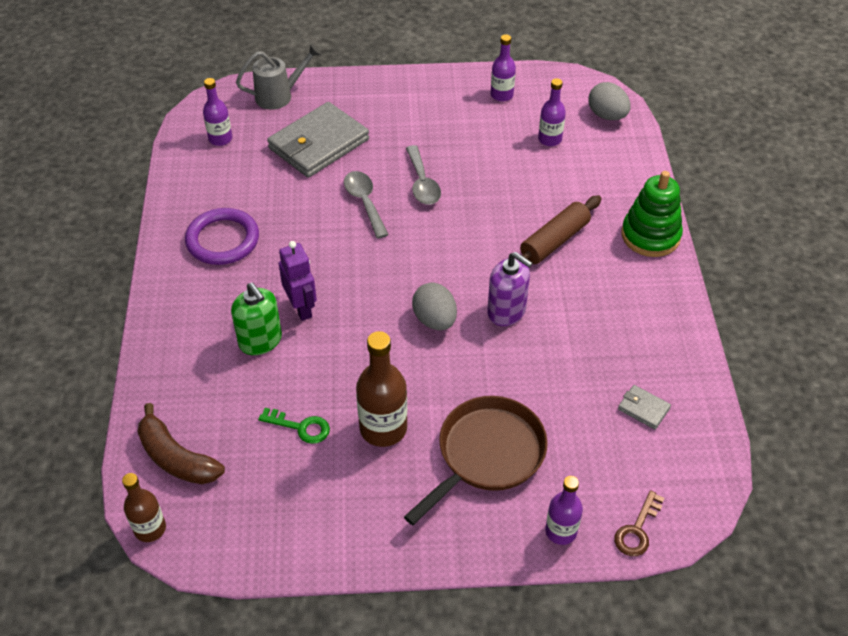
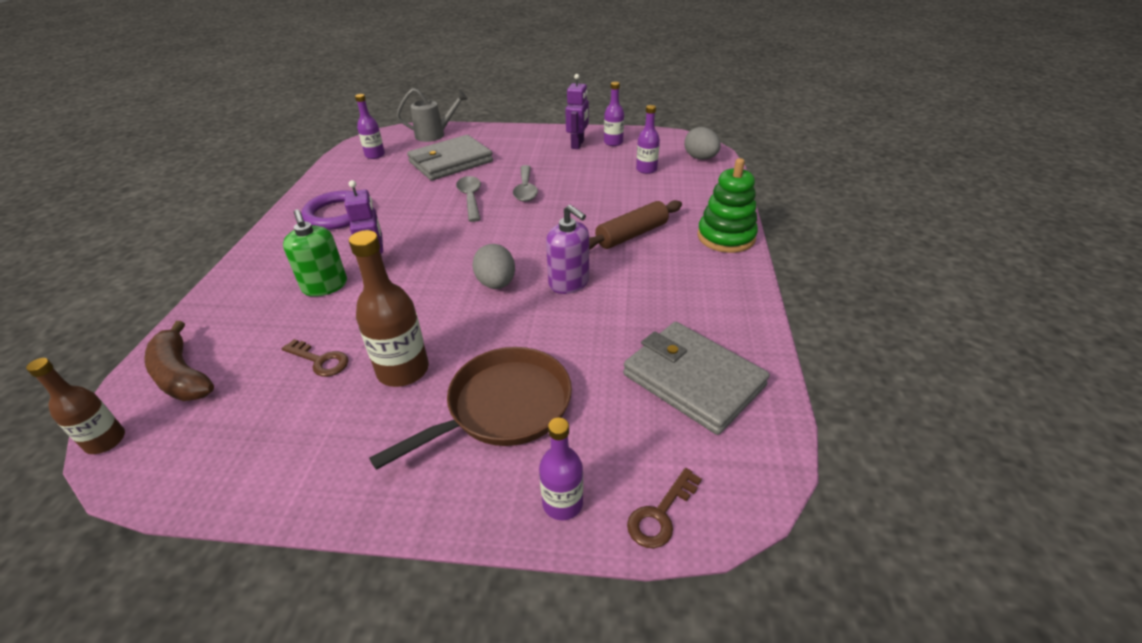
camera: 10 degrees right, 10 degrees down
green key [258,408,330,444] -> brown key [282,339,348,377]
grey wallet [618,385,671,430] -> grey wallet [623,322,770,435], size x2.36
none -> purple robot [565,74,589,149]

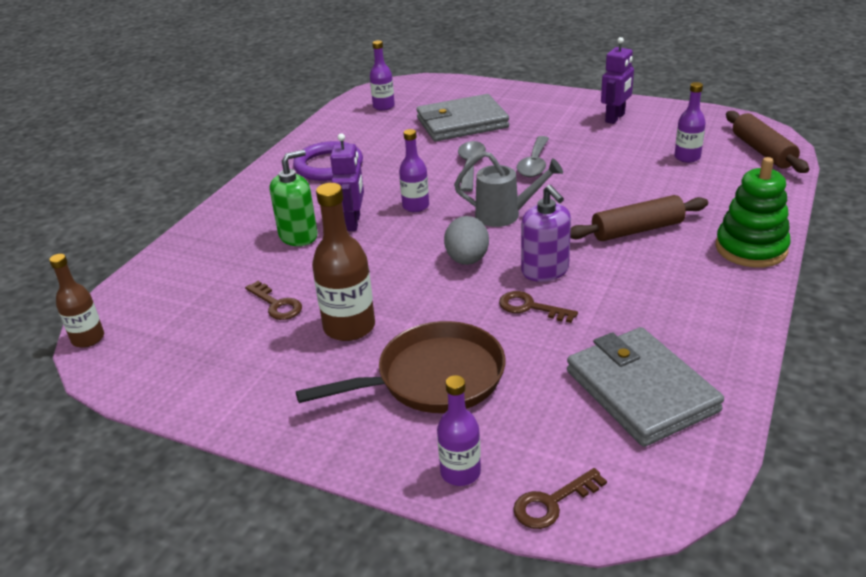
camera: 20 degrees right, 5 degrees down
brown banana [144,321,214,401] -> none
green soap dispenser [283,209,347,297] -> green soap dispenser turned 120 degrees counterclockwise [270,150,318,246]
grey watering can [396,88,468,142] -> grey watering can moved to [454,151,563,227]
purple bottle [604,82,624,146] -> purple bottle moved to [399,129,429,212]
grey egg [684,127,721,160] -> brown rolling pin [726,111,809,173]
none -> brown key [499,291,578,323]

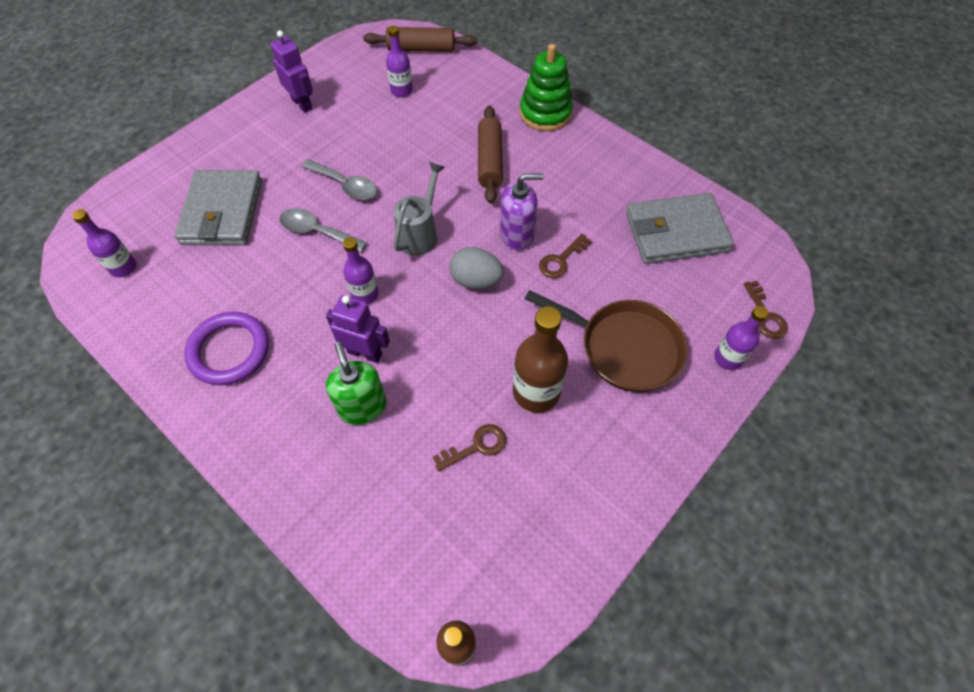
camera: 75 degrees left, 25 degrees up
brown pan [296,321,505,413] -> brown pan turned 120 degrees clockwise [525,290,688,392]

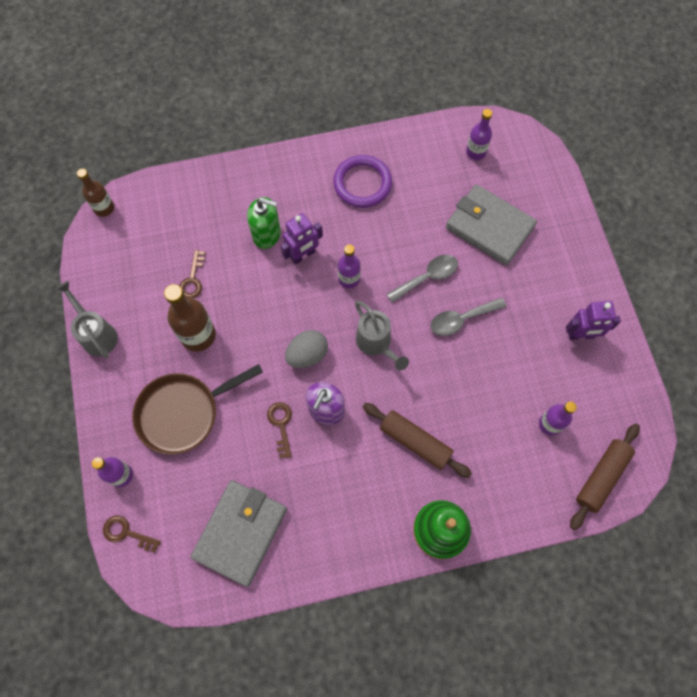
camera: 125 degrees right, 10 degrees up
none -> grey watering can [56,281,118,359]

